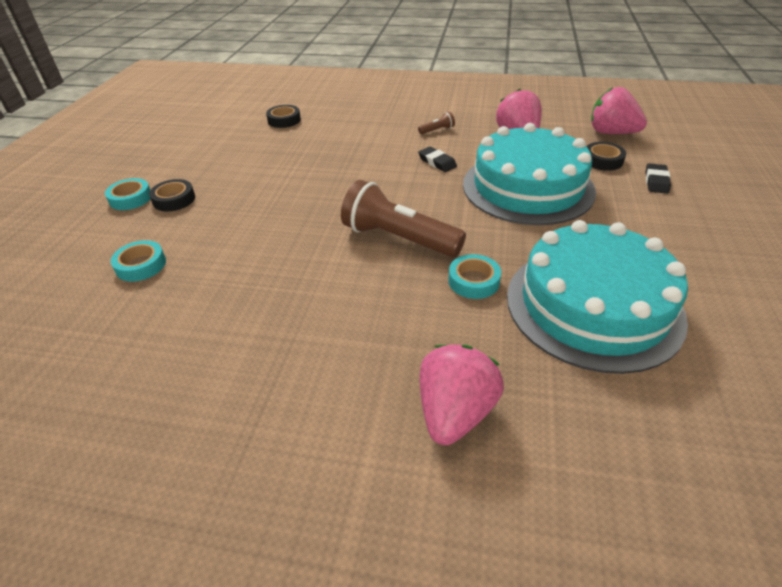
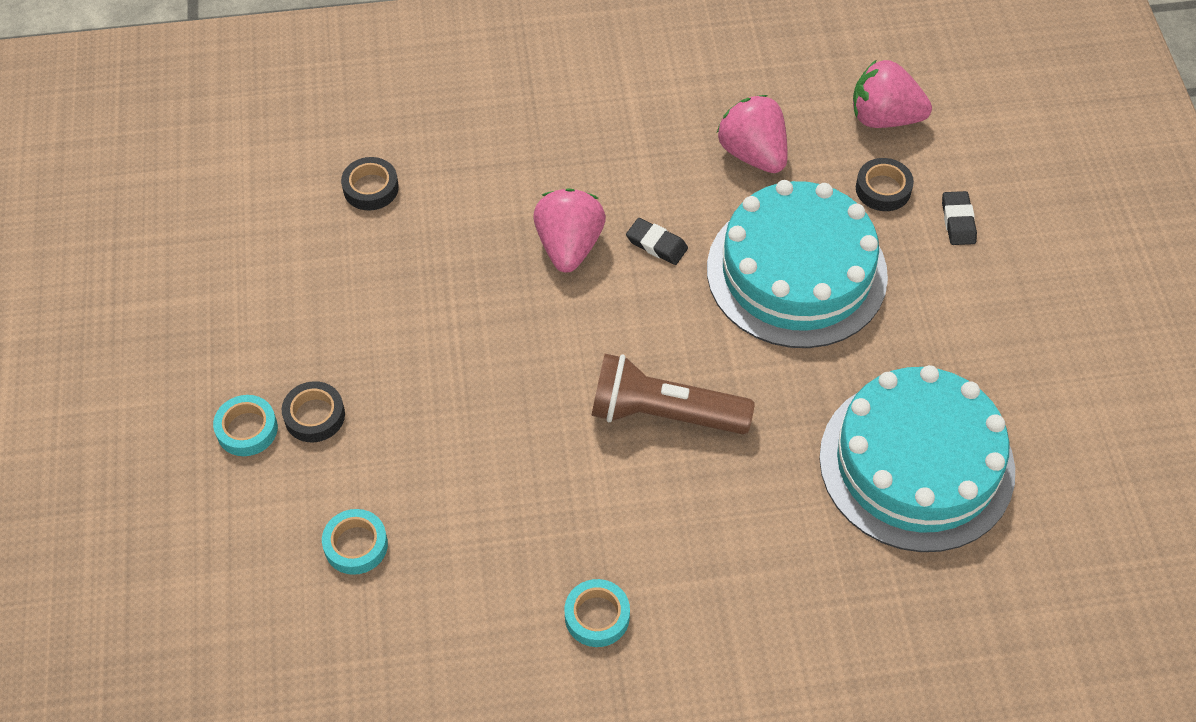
camera: 20 degrees left, 15 degrees up
brown flashlight [418,112,455,134] -> none
pink strawberry [419,345,504,445] -> pink strawberry moved to [533,188,606,273]
turquoise tape [448,254,501,299] -> turquoise tape moved to [564,579,630,647]

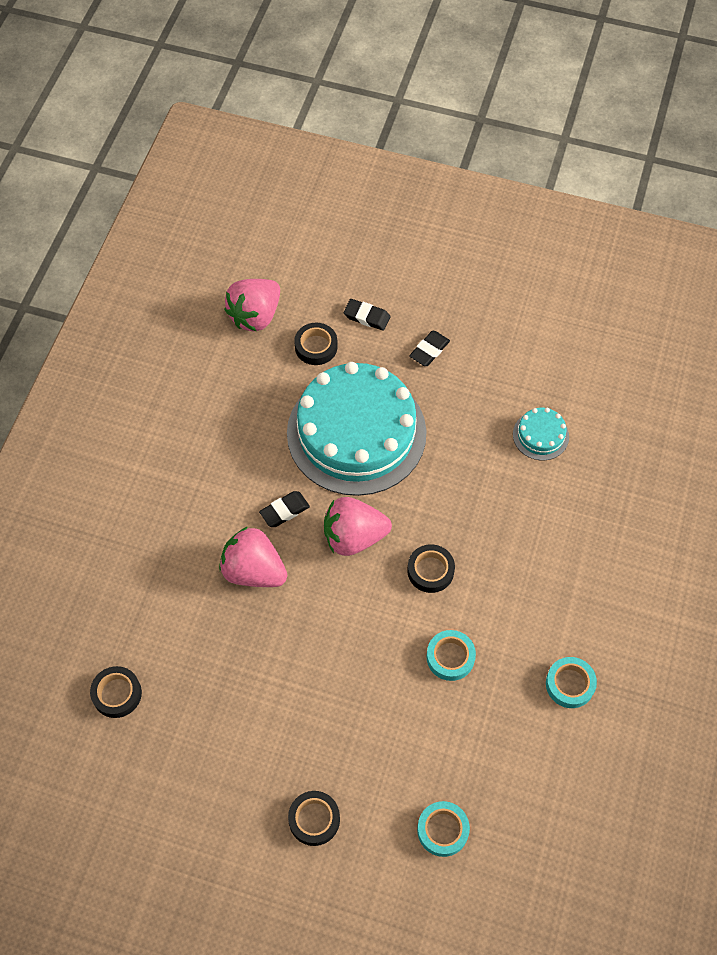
camera: 65 degrees left, 5 degrees up
turquoise tape [213,395,278,456] -> turquoise tape moved to [426,630,476,681]
brown flashlight [591,354,755,434] -> black tape [408,544,455,593]
pink strawberry [717,95,788,173] -> pink strawberry moved to [324,497,392,556]
turquoise cake [819,365,1015,552] -> turquoise cake [513,408,569,460], size x0.40
none -> black eraser [409,331,450,366]

